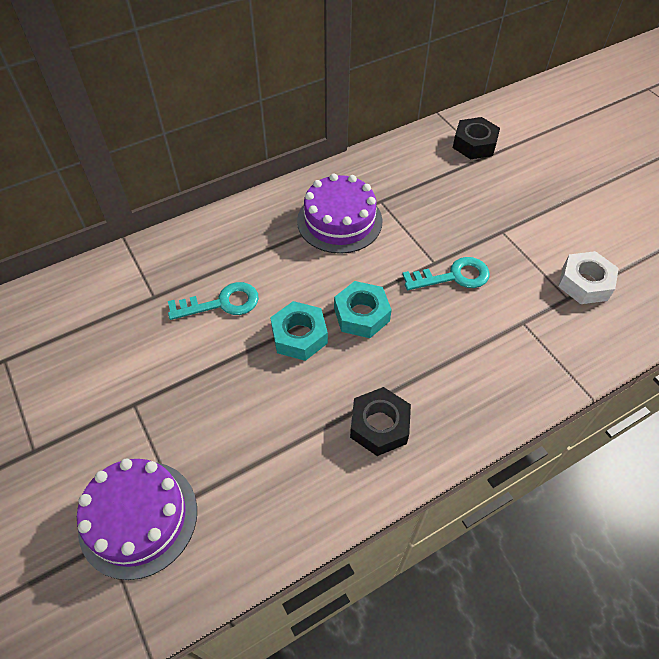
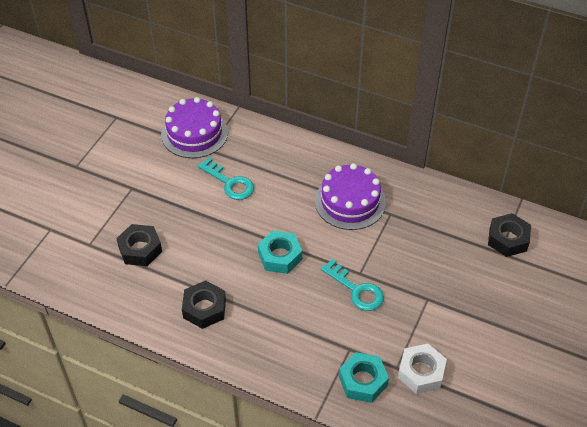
camera: 55 degrees right, 5 degrees down
purple cake [77,458,197,580] -> purple cake moved to [161,97,228,158]
turquoise nut [270,301,328,361] -> turquoise nut moved to [339,352,389,403]
none -> black nut [116,224,162,266]

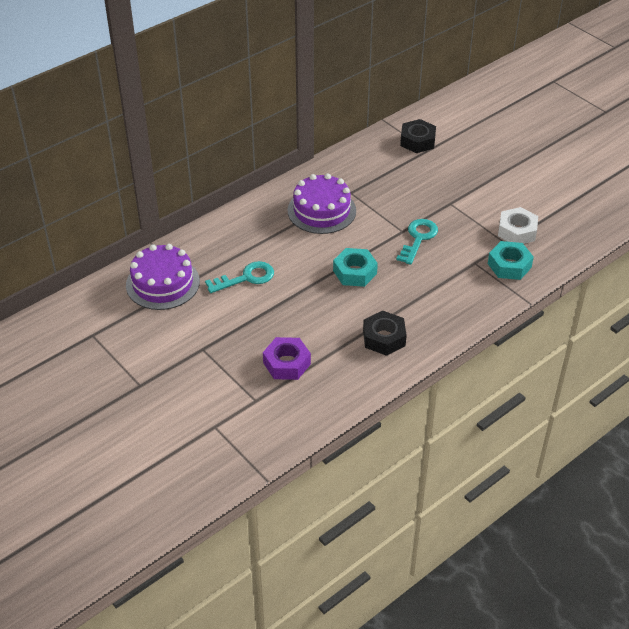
camera: 65 degrees left, 5 degrees down
black nut [116,224,162,266] -> purple nut [263,337,311,380]
turquoise key [321,259,384,311] -> turquoise key turned 45 degrees counterclockwise [396,219,438,265]

